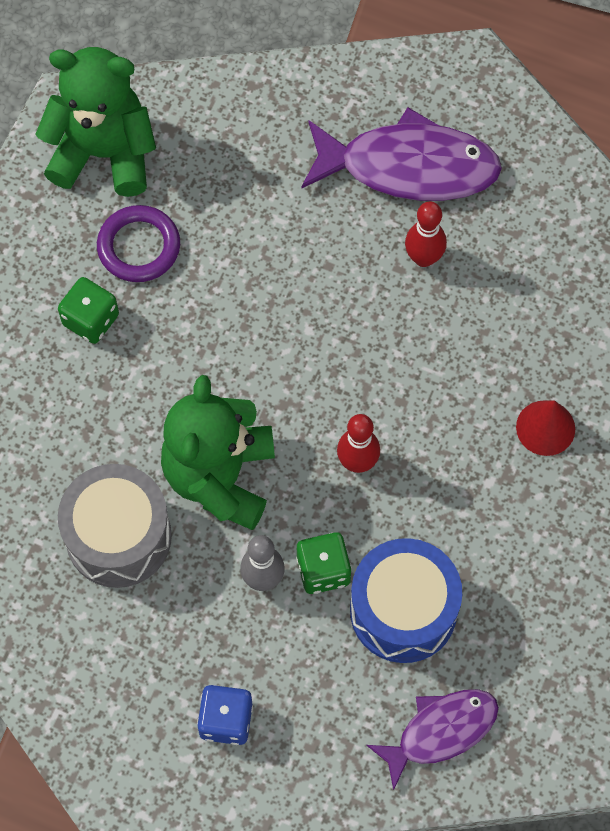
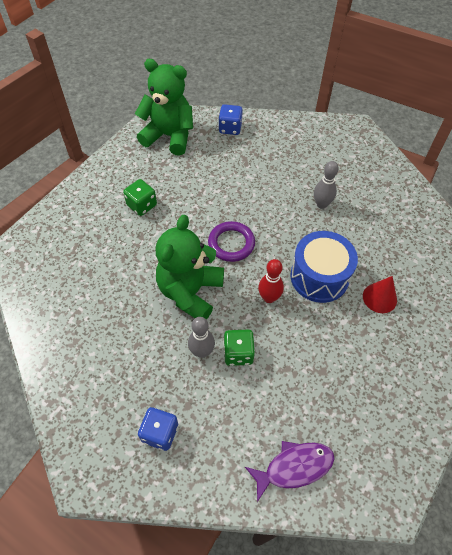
camera: 10 degrees right, 10 degrees down
grey drum [58,464,172,588] -> none
purple ring [97,205,180,282] -> purple ring moved to [208,221,255,262]
purple fish [301,107,502,201] -> none
blue drum [350,538,462,663] -> blue drum moved to [290,231,358,303]
red bowling pin [405,201,447,267] -> grey bowling pin [314,161,339,209]
none -> blue dice [218,104,243,135]

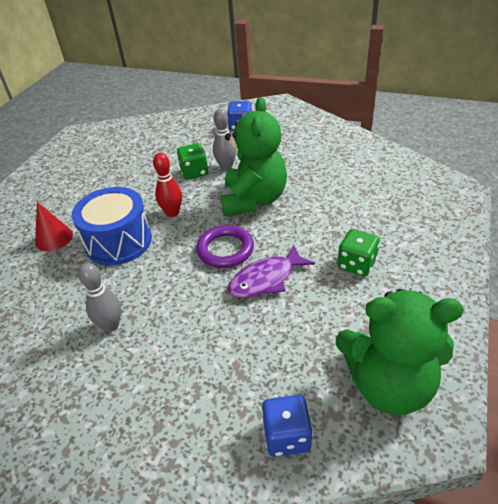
camera: 170 degrees right, 15 degrees down
purple fish [245,441,334,502] -> purple fish moved to [228,245,315,298]

